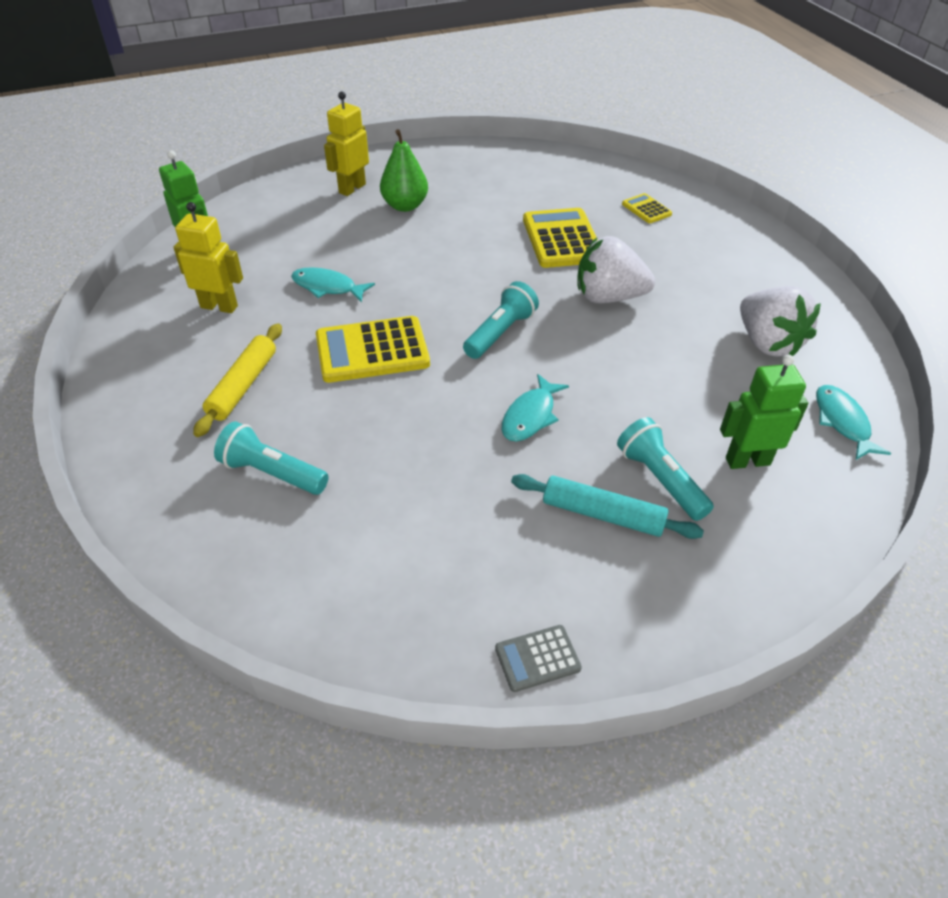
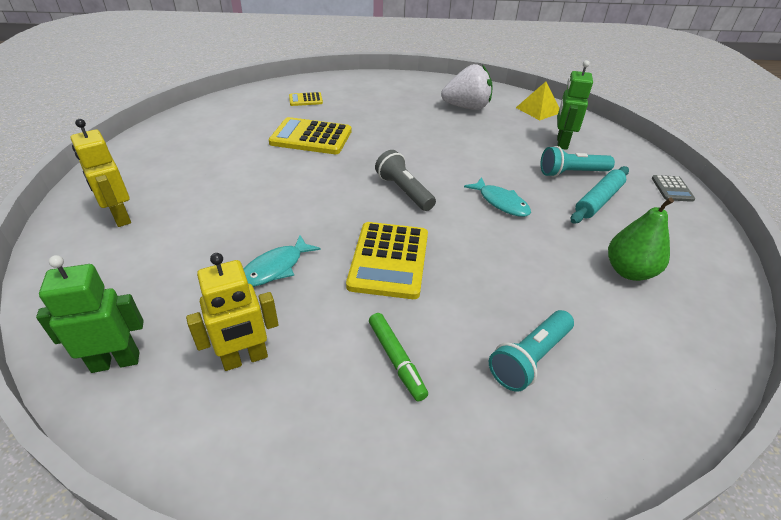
camera: 70 degrees left, 5 degrees down
yellow robot [173,202,243,313] -> yellow robot turned 150 degrees counterclockwise [186,253,279,371]
yellow rolling pin [193,323,282,437] -> green marker [369,313,428,401]
green pear [380,129,428,212] -> green pear moved to [608,197,674,281]
turquoise flashlight [463,281,539,359] -> grey flashlight [375,150,436,211]
grey calculator [495,625,582,692] -> grey calculator moved to [652,175,695,202]
white strawberry [578,236,655,303] -> none
turquoise fish [816,385,891,460] -> yellow pyramid [516,82,559,120]

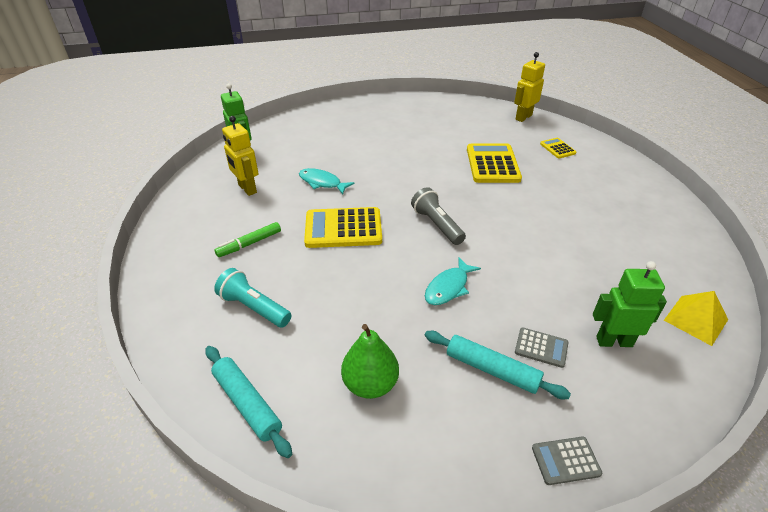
camera: 80 degrees right, 0 degrees up
yellow robot [71,119,131,227] -> yellow robot moved to [514,52,545,122]
grey flashlight [375,150,436,211] -> grey flashlight turned 75 degrees counterclockwise [411,187,466,245]
white strawberry [441,64,492,110] -> none
turquoise flashlight [540,146,615,177] -> grey calculator [515,327,568,368]
none -> turquoise rolling pin [205,346,292,458]

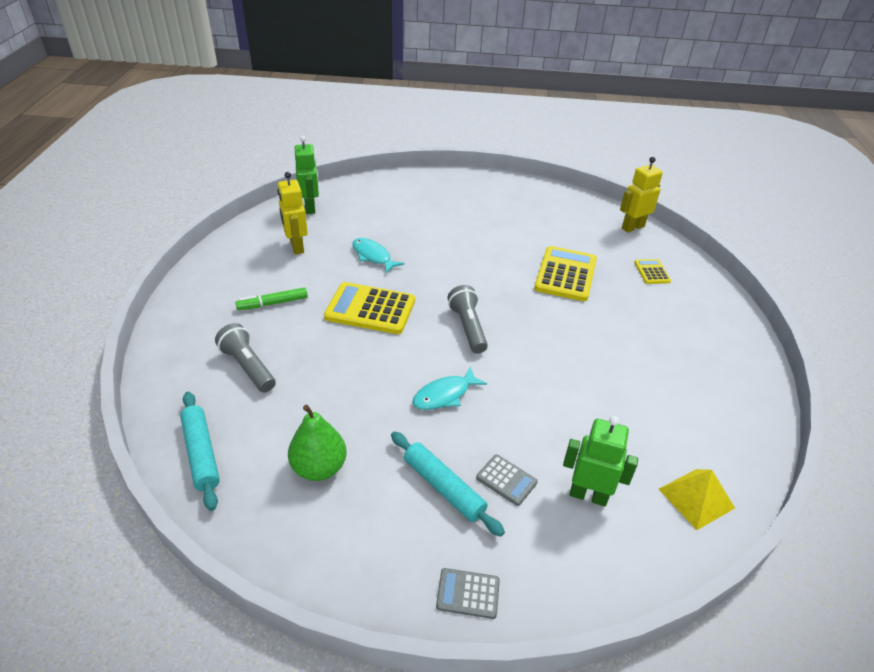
camera: 15 degrees right, 0 degrees up
turquoise flashlight [214,268,292,328] -> grey flashlight [215,323,276,392]

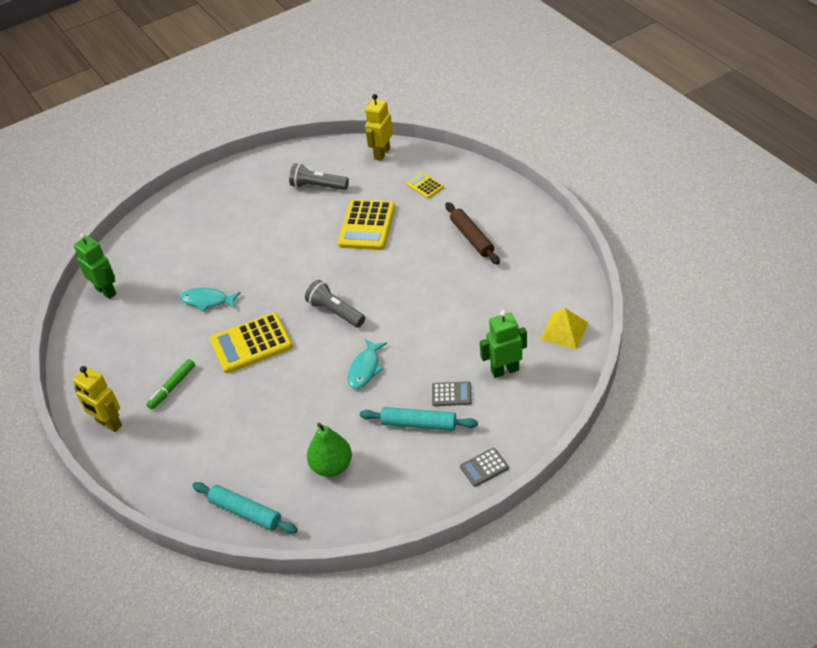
camera: 30 degrees left, 5 degrees up
grey flashlight [215,323,276,392] -> grey flashlight moved to [289,163,349,190]
yellow robot [277,172,308,254] -> yellow robot moved to [73,366,122,432]
yellow calculator [534,246,597,301] -> yellow calculator turned 150 degrees counterclockwise [338,200,395,250]
none -> brown rolling pin [445,202,500,265]

